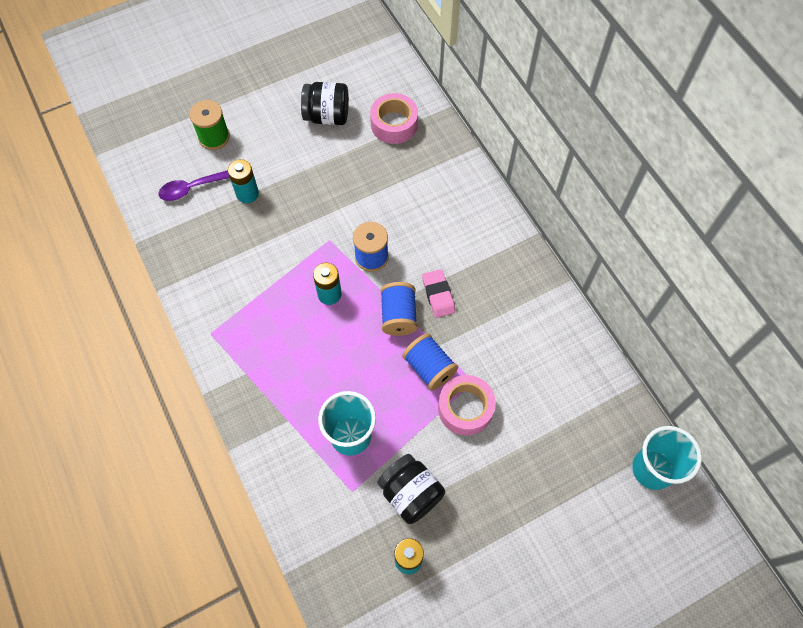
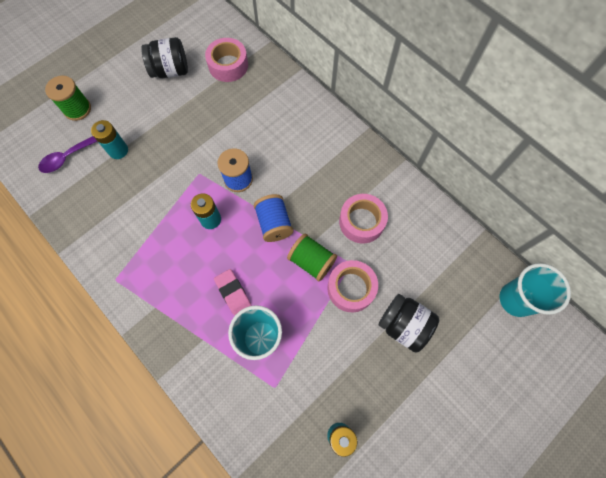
camera: 15 degrees left, 5 degrees up
black jar [377,454,445,524] -> black jar moved to [379,294,439,353]
blue spool [402,333,458,391] -> green spool [287,234,337,281]
pink eraser [422,269,455,318] -> pink eraser moved to [214,269,252,316]
none -> pink tape [339,194,388,244]

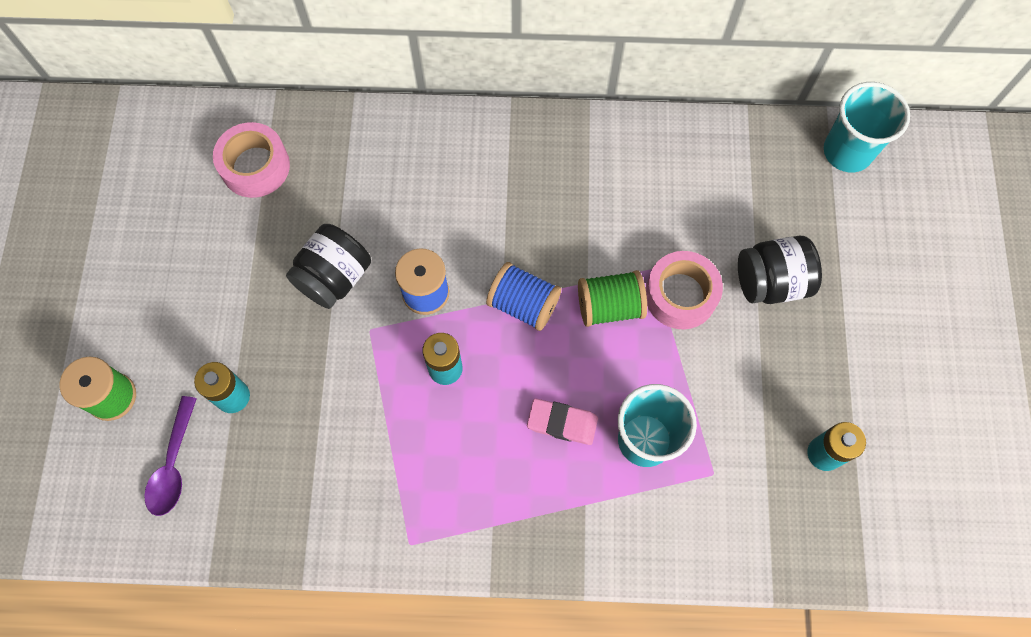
camera: 45 degrees left, 0 degrees up
black jar [141,37,188,78] -> black jar moved to [286,224,371,309]
pink tape [339,194,388,244] -> none

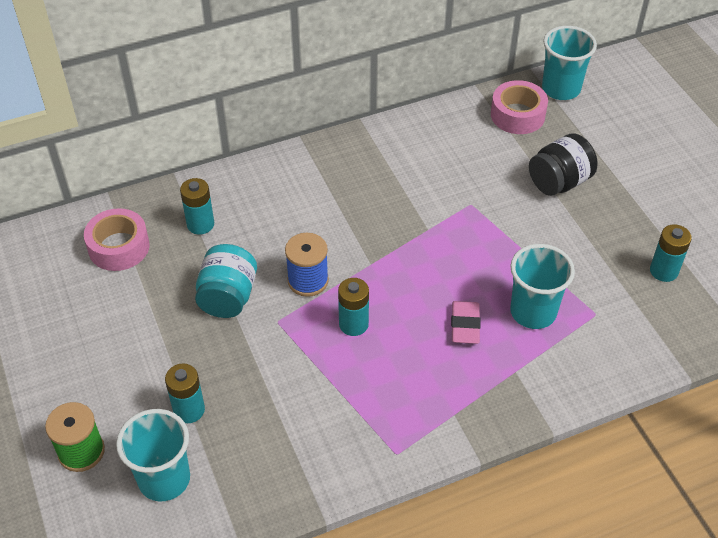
camera: 25 degrees left, 20 degrees down
purple spoon [144,396,197,516] -> turquoise cup [116,409,190,501]
black jar [286,224,371,309] -> turquoise jar [195,244,257,318]
blue spool [486,262,561,331] -> none
pink eraser [527,398,598,445] -> pink eraser turned 75 degrees counterclockwise [451,301,481,344]
green spool [578,270,647,327] -> none
pink tape [645,251,723,329] -> pink tape moved to [491,80,548,134]
none -> turquoise battery [180,178,214,235]

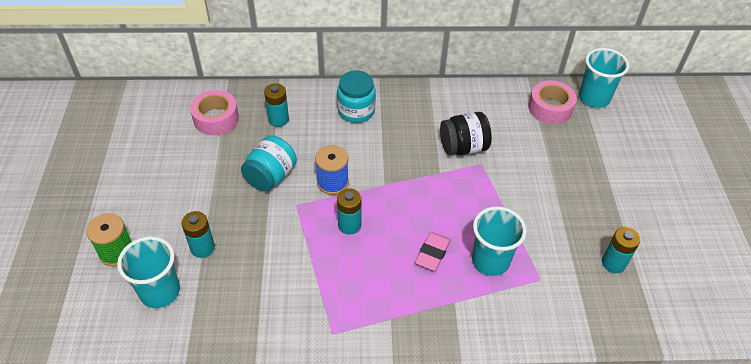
camera: 20 degrees right, 0 degrees up
black jar [529,133,597,196] -> black jar moved to [440,112,492,155]
none -> turquoise jar [337,71,376,123]

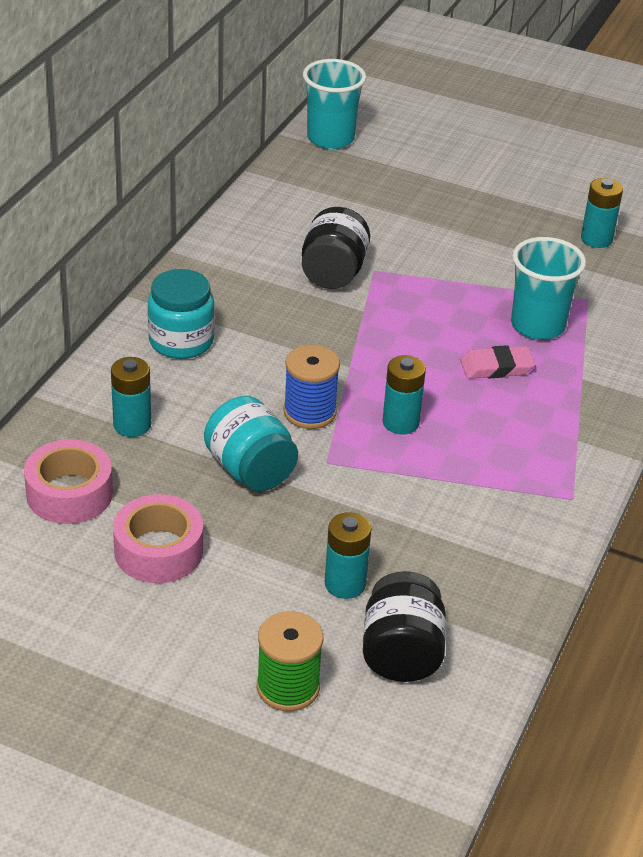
camera: 65 degrees left, 10 degrees down
turquoise cup [117,236,180,308] -> black jar [363,571,446,682]
pink eraser [415,232,451,271] -> pink eraser turned 60 degrees counterclockwise [461,345,535,379]
pink tape [528,80,577,124] -> pink tape moved to [113,494,203,583]

